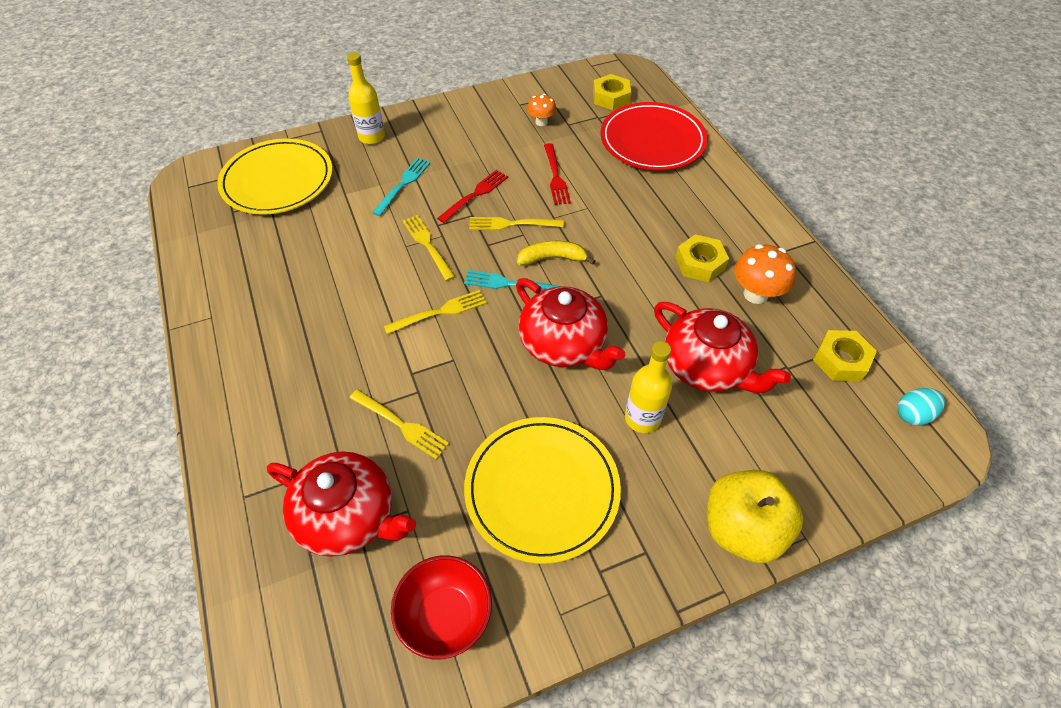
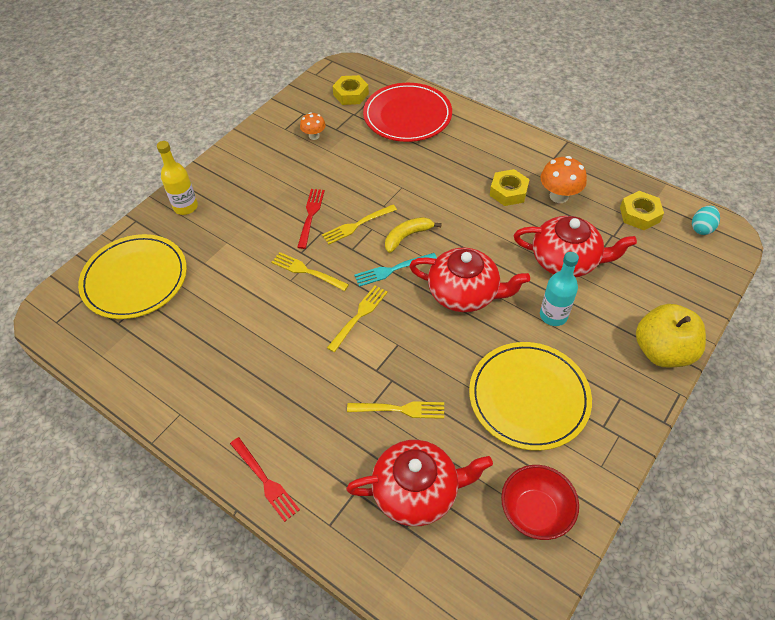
camera: 30 degrees left, 0 degrees up
turquoise fork [372,158,430,216] -> none
red fork [544,143,571,205] -> red fork moved to [230,437,300,522]
yellow bottle [625,341,672,433] -> turquoise bottle [540,252,579,326]

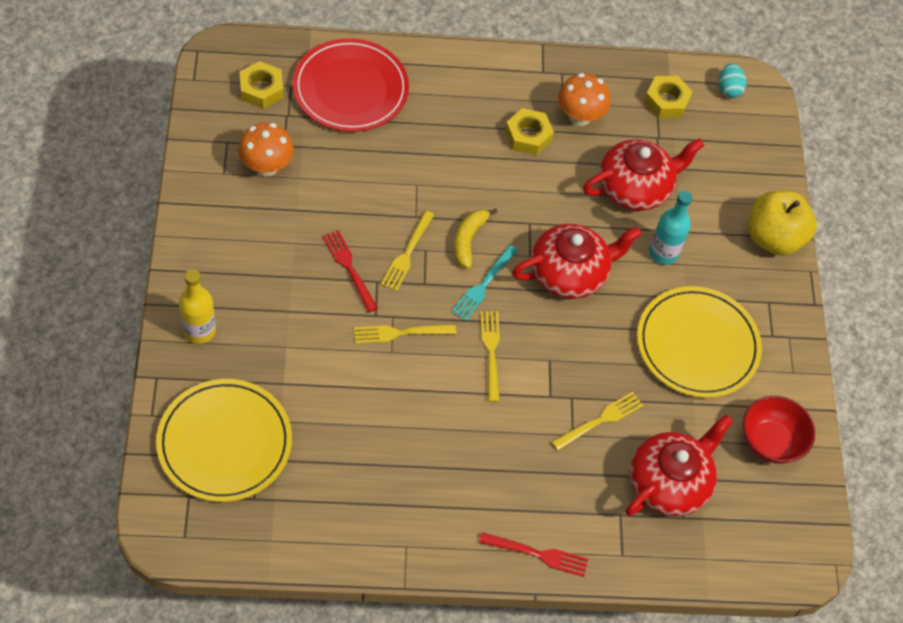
camera: 45 degrees left, 5 degrees up
orange mushroom [300,112,326,140] -> orange mushroom [238,122,294,176], size x1.62

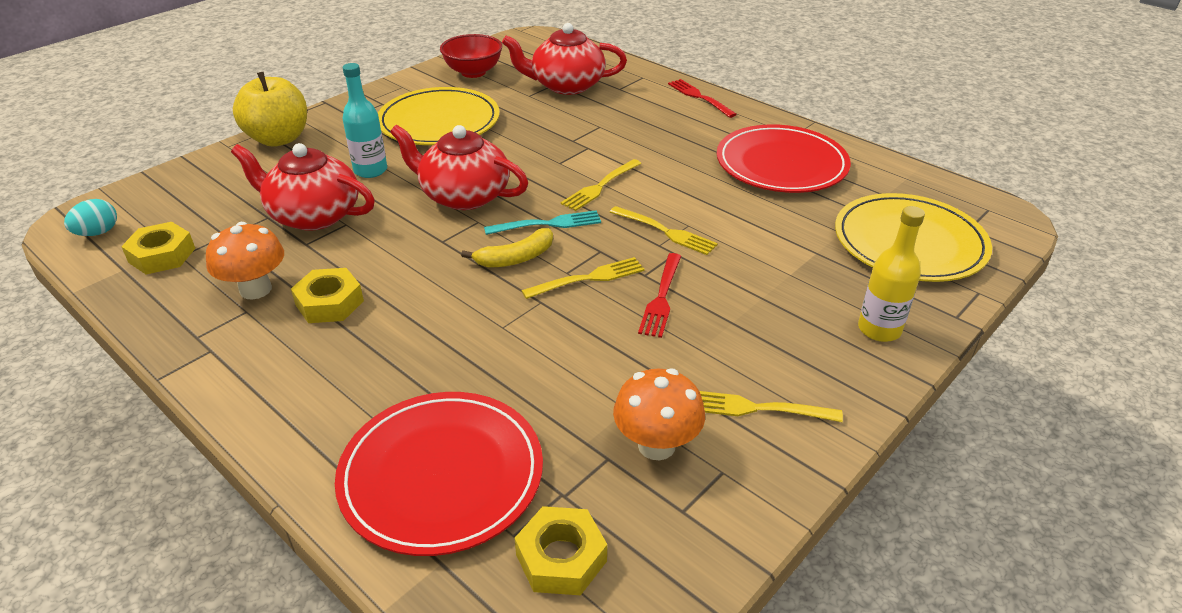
camera: 130 degrees left, 20 degrees down
yellow fork [552,392,644,451] -> yellow fork moved to [700,391,843,422]
none -> red plate [717,124,851,193]

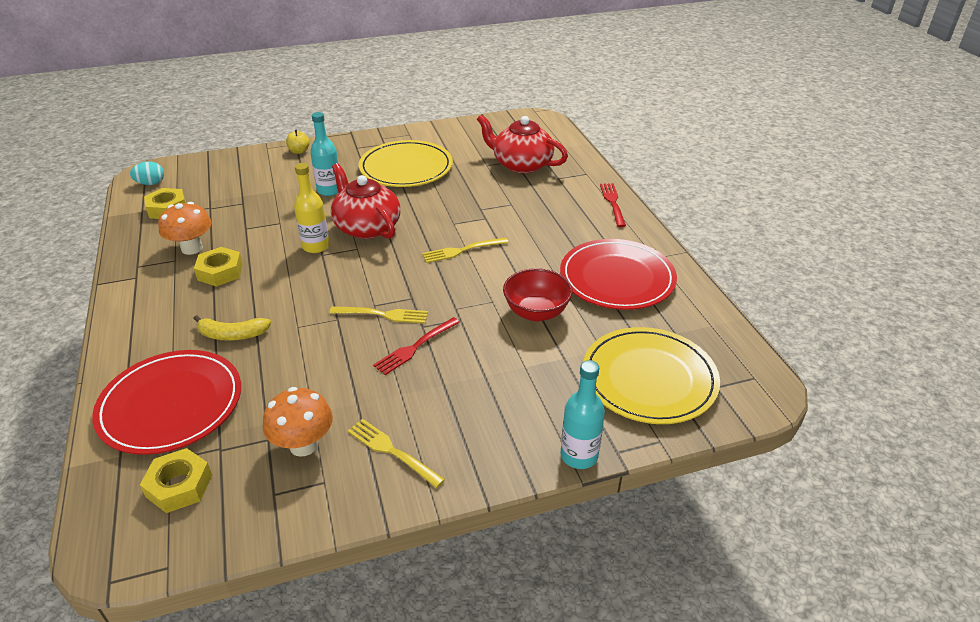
camera: 30 degrees right, 0 degrees up
red teapot [231,143,375,231] -> none
yellow apple [233,71,307,147] -> yellow apple [286,130,310,154], size x0.46
red bowl [440,34,502,78] -> red bowl moved to [503,268,573,321]
yellow banana [461,228,553,267] -> yellow banana moved to [193,315,271,341]
turquoise fork [484,210,601,235] -> none
yellow fork [610,206,718,255] -> none
yellow bottle [858,206,925,342] -> yellow bottle moved to [294,163,330,253]
none -> turquoise bottle [560,360,605,469]

